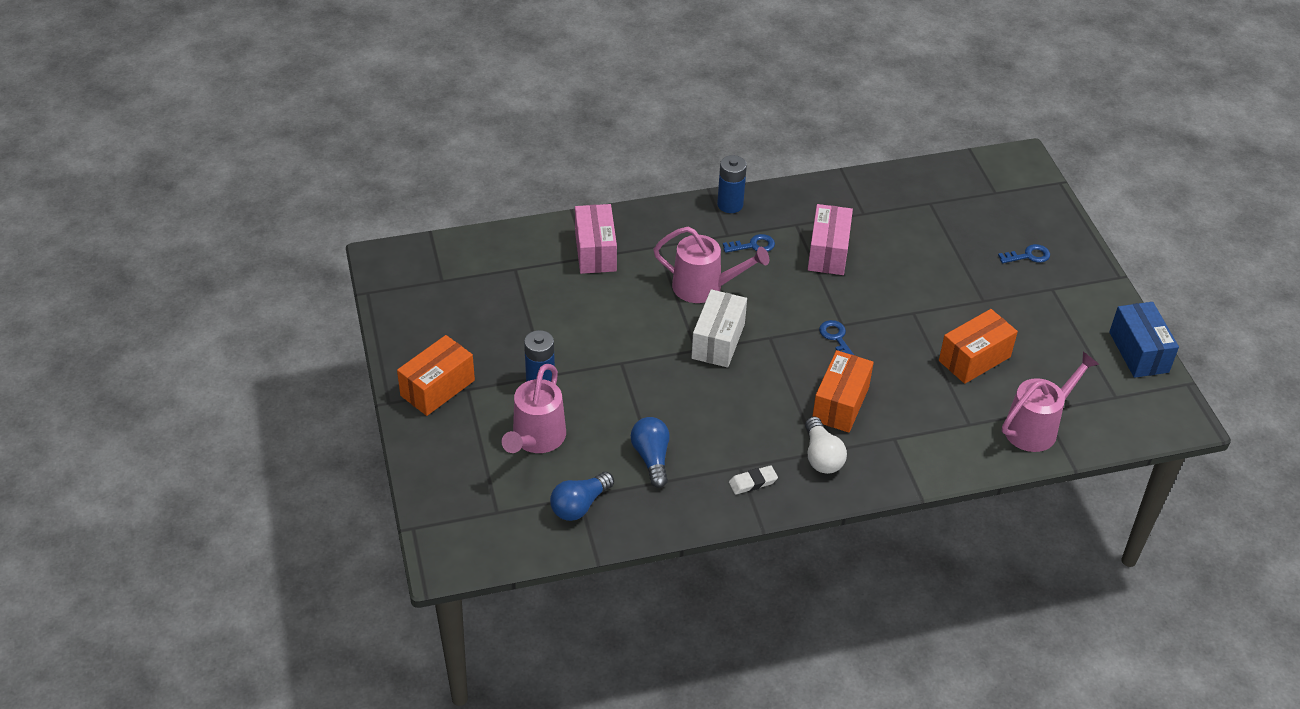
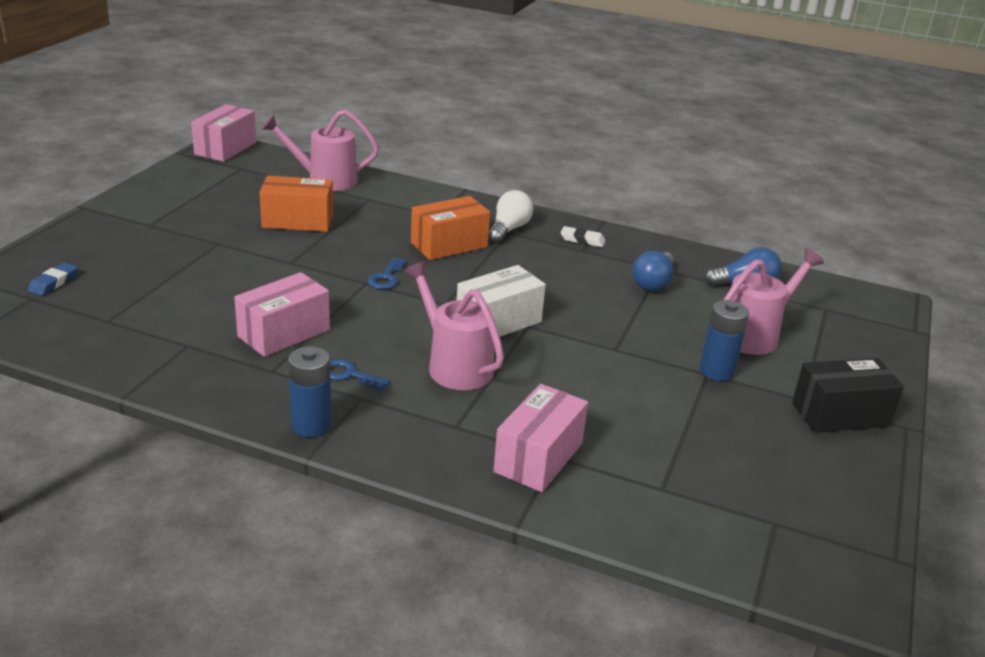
camera: 145 degrees left, 15 degrees down
orange box [397,335,475,416] -> black box [792,358,904,433]
blue key [998,244,1050,263] -> none
blue box [1109,302,1179,378] -> none
none -> blue eraser [28,262,78,296]
none -> pink box [191,104,256,162]

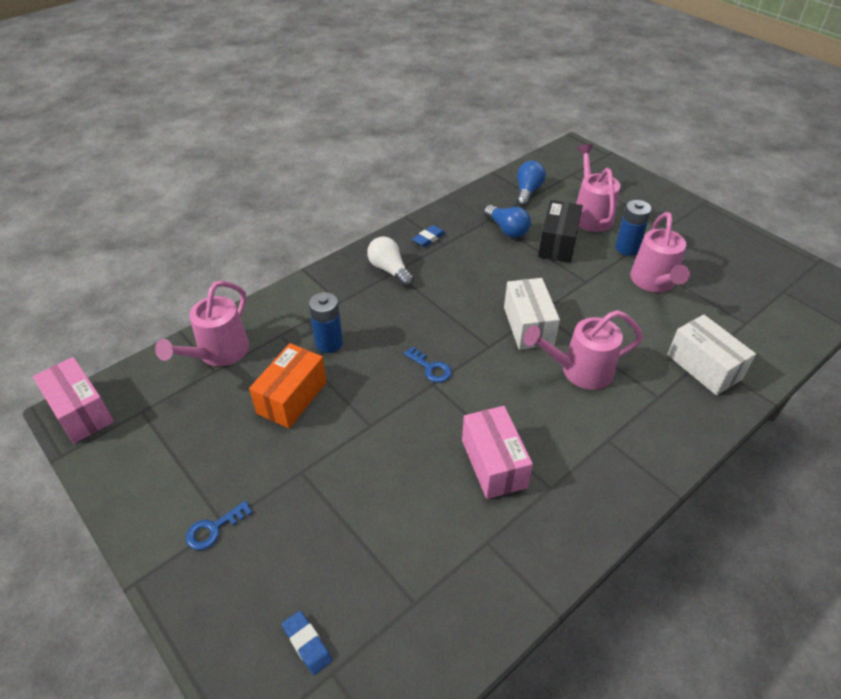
camera: 60 degrees left, 15 degrees up
blue battery [288,346,332,437] -> blue battery moved to [309,292,343,353]
blue key [330,359,390,391] -> blue key moved to [186,501,253,550]
orange box [411,196,490,260] -> none
pink box [493,384,588,492] -> white box [667,315,756,395]
white eraser [561,226,606,247] -> blue eraser [412,225,445,247]
black box [792,358,904,433] -> black box moved to [538,200,583,263]
none -> pink watering can [630,212,690,292]

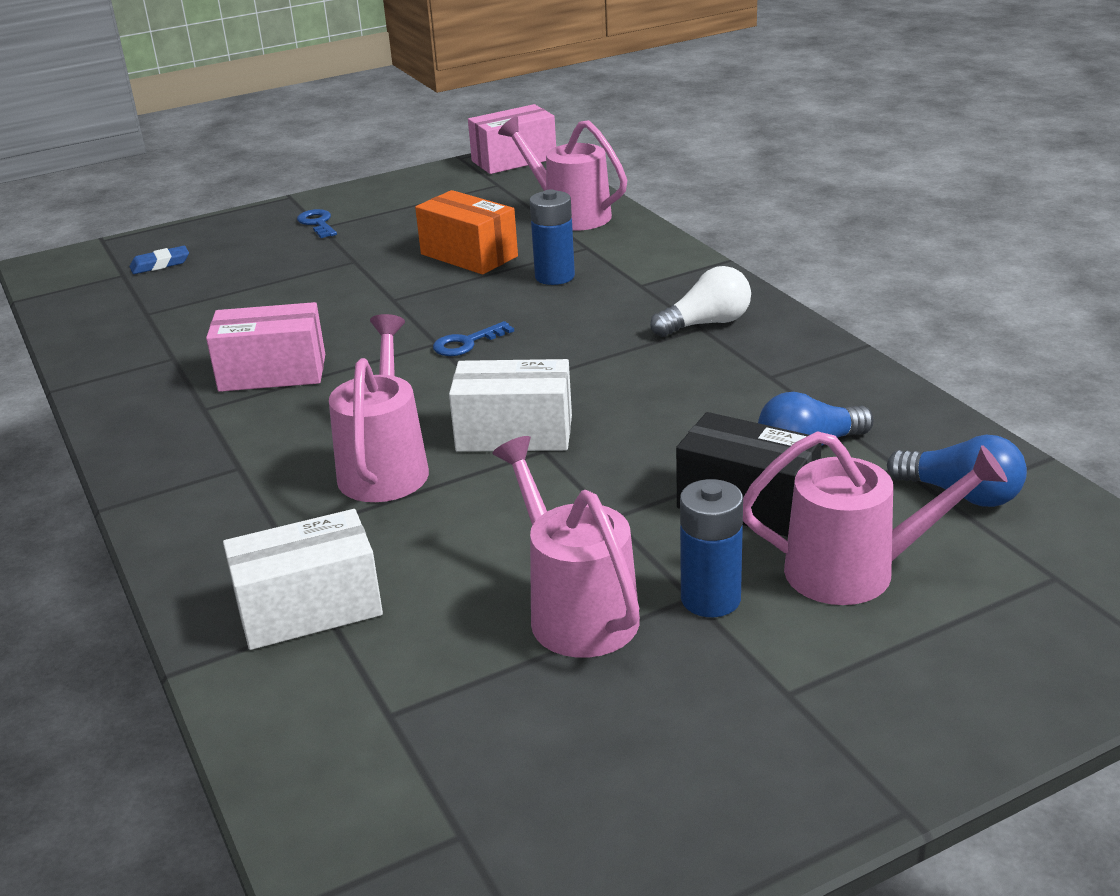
camera: 105 degrees right, 15 degrees down
blue eraser [412,225,445,247] -> none
pink watering can [630,212,690,292] -> pink watering can turned 45 degrees clockwise [492,436,640,658]

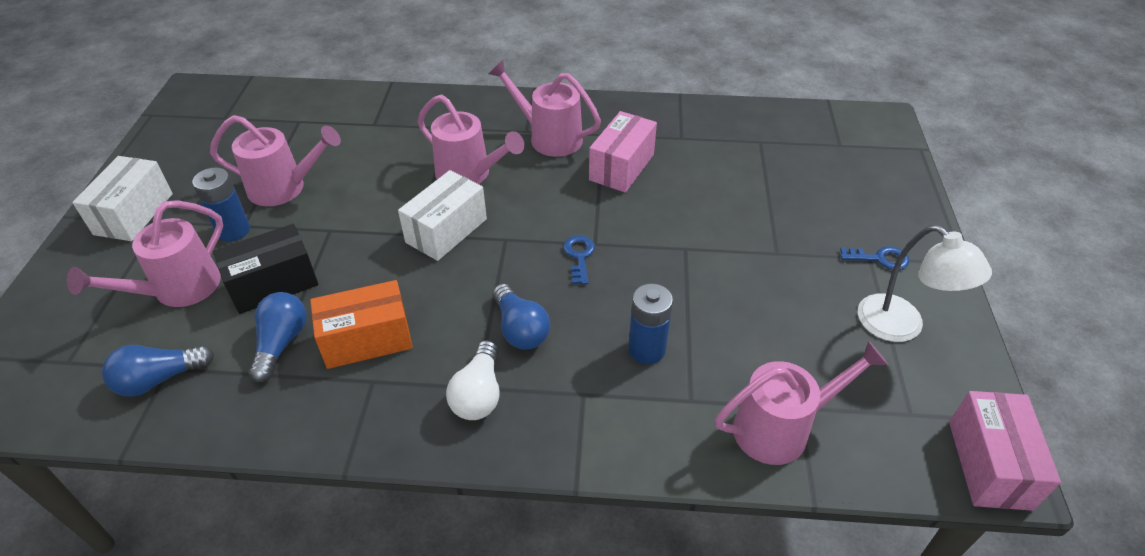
camera: 120 degrees right, 15 degrees up
blue eraser [130,246,189,274] -> none
white box [223,509,383,650] -> white box moved to [72,156,173,241]
orange box [415,190,518,274] -> orange box moved to [310,280,413,369]
none -> pink watering can [488,60,601,157]
none -> blue light bulb [493,284,550,349]
none -> white lamp [858,225,992,342]

